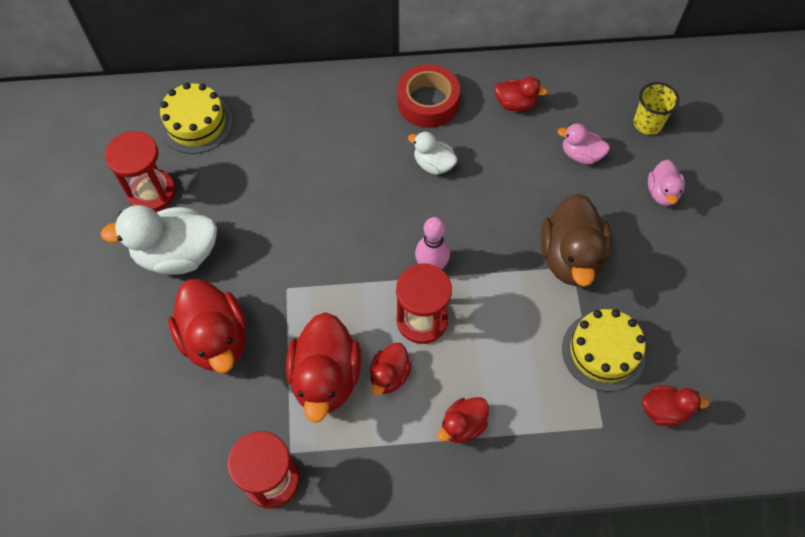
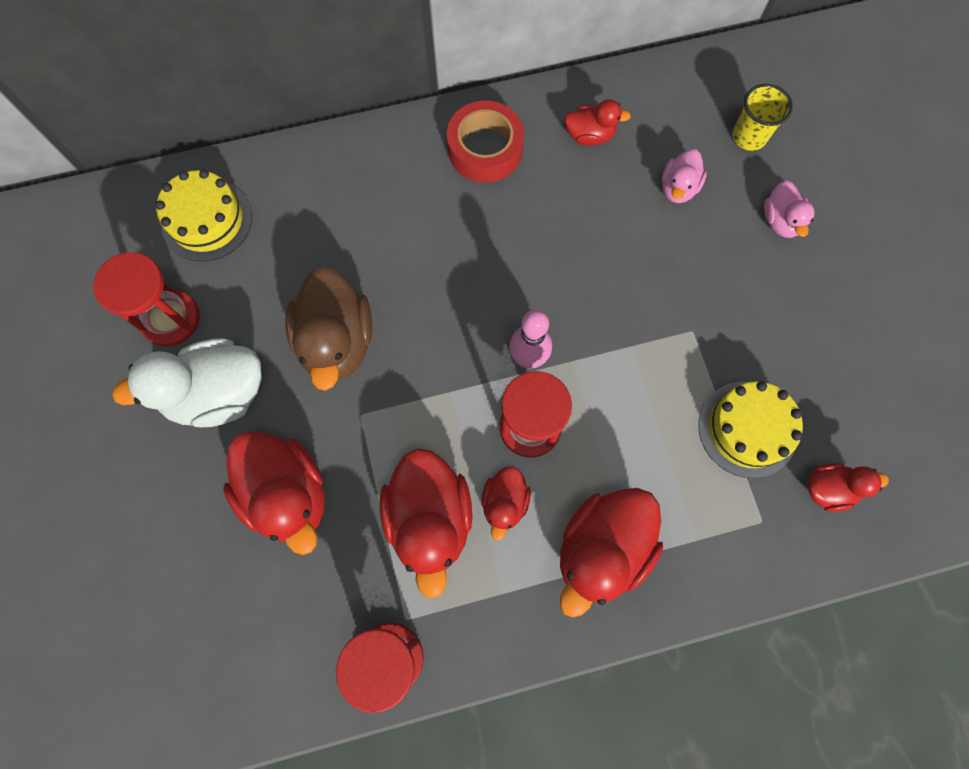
camera: 10 degrees left, 10 degrees up
white duck [408,131,458,175] -> none
red duck [438,397,489,443] -> red duck [560,488,663,618], size x1.86
brown duck [541,193,612,287] -> brown duck moved to [285,266,372,391]
pink duck [557,123,610,164] -> pink duck turned 75 degrees counterclockwise [662,149,707,203]

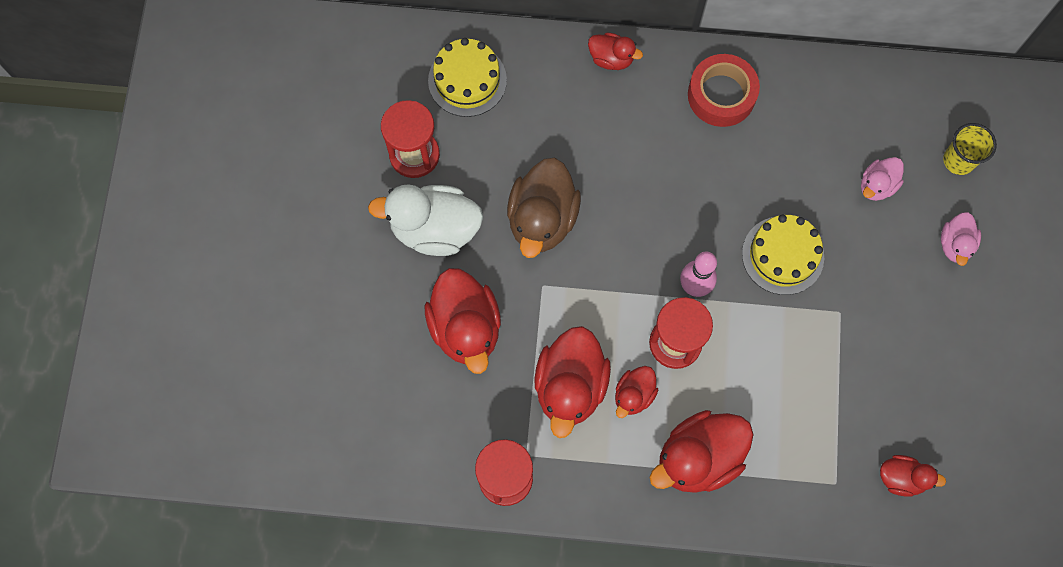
camera: 20 degrees right, 0 degrees up
red duck [564,99,631,146] -> red duck moved to [588,32,643,70]
yellow cake [698,381,803,478] -> yellow cake moved to [742,215,824,295]

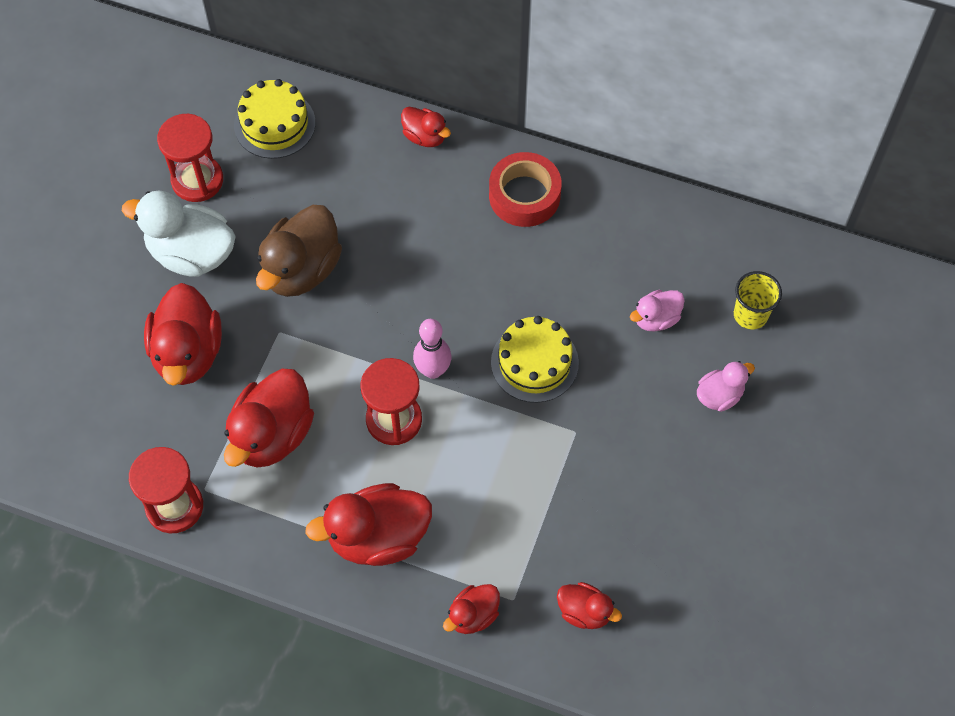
camera: 15 degrees right, 10 degrees down
red duck [615,366,658,418] -> red duck moved to [443,584,500,634]
pink duck [941,212,981,266] -> pink duck turned 150 degrees counterclockwise [697,361,755,412]

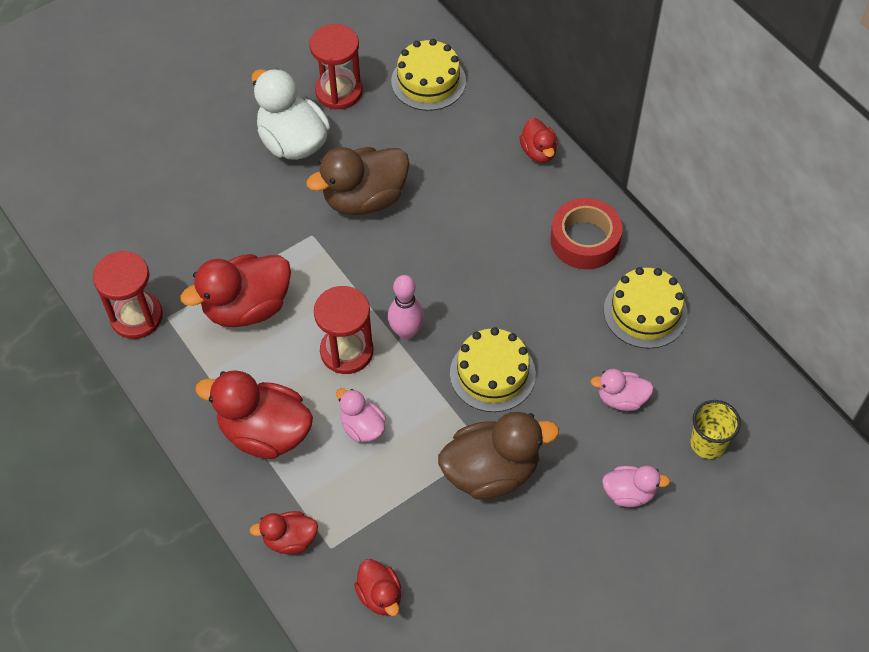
camera: 35 degrees right, 5 degrees down
red duck [144,283,222,386] -> none
none -> pink duck [336,388,386,442]
none -> brown duck [438,412,559,500]
none -> yellow cake [604,267,688,349]

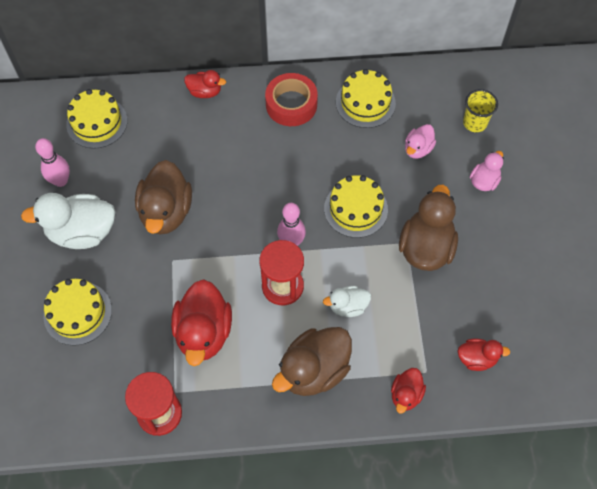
camera: 60 degrees left, 5 degrees up
red duck [195,370,313,459] -> brown duck [272,327,352,396]
red hourglass [309,24,363,110] -> pink bowling pin [35,138,70,187]
pink duck [336,388,386,442] -> white duck [323,286,371,317]
none -> yellow cake [44,279,112,346]

